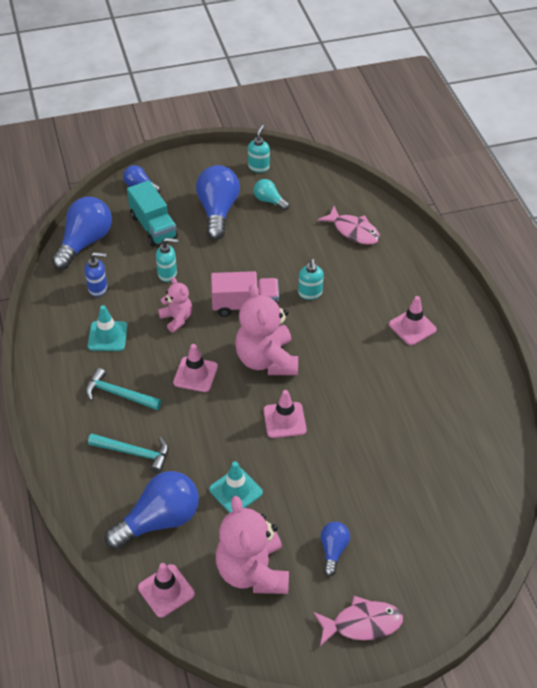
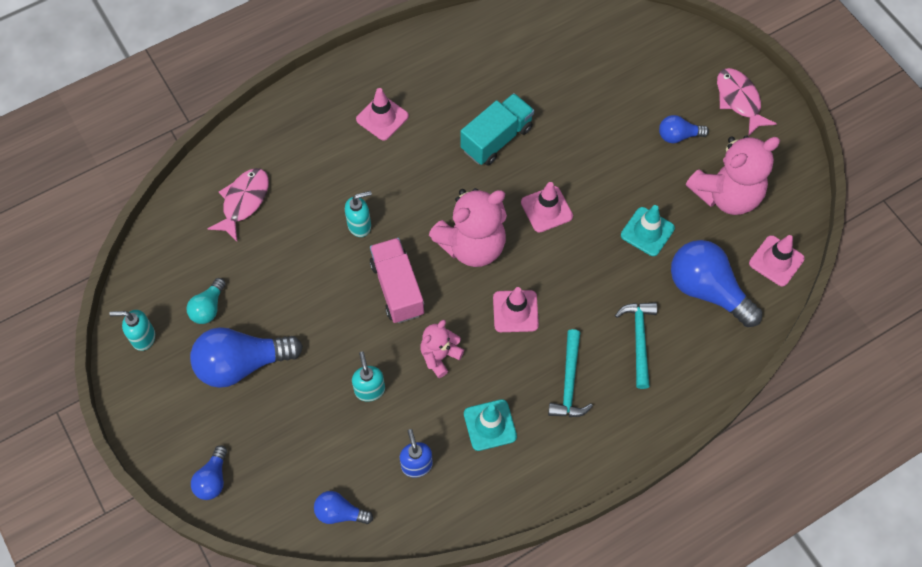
camera: 105 degrees left, 15 degrees up
blue light bulb [52,197,112,270] -> blue light bulb [314,491,373,524], size x0.52
turquoise truck [127,180,178,247] -> turquoise truck moved to [460,93,534,166]

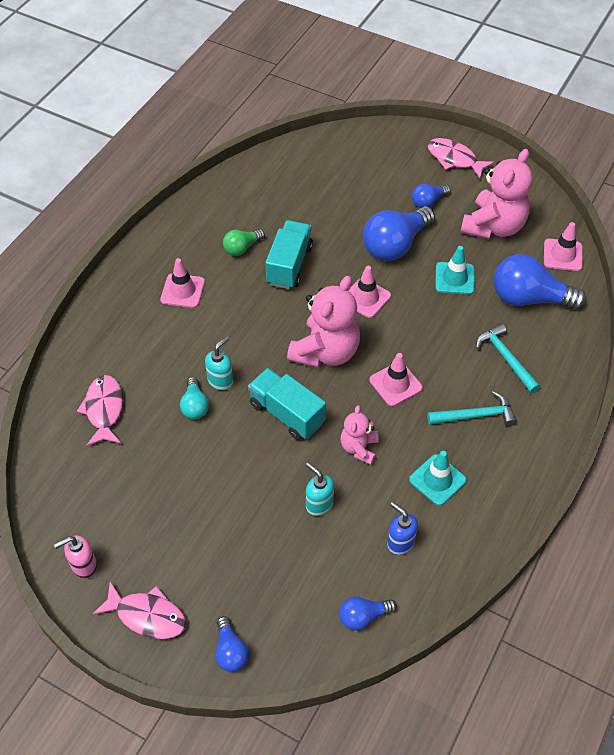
camera: 30 degrees left, 10 degrees down
turquoise soap dispenser [109,310,155,351] -> pink soap dispenser [54,535,97,579]
turquoise light bulb [187,278,226,324] -> turquoise light bulb moved to [180,377,209,419]
blue light bulb [190,327,303,388] -> blue light bulb moved to [363,206,435,261]
pink truck [370,238,425,323] -> turquoise truck [248,368,326,440]
turquoise hammer [548,329,593,417] -> turquoise hammer turned 75 degrees counterclockwise [427,391,517,426]
none -> pink fish [93,581,186,639]
none -> green light bulb [223,229,265,256]

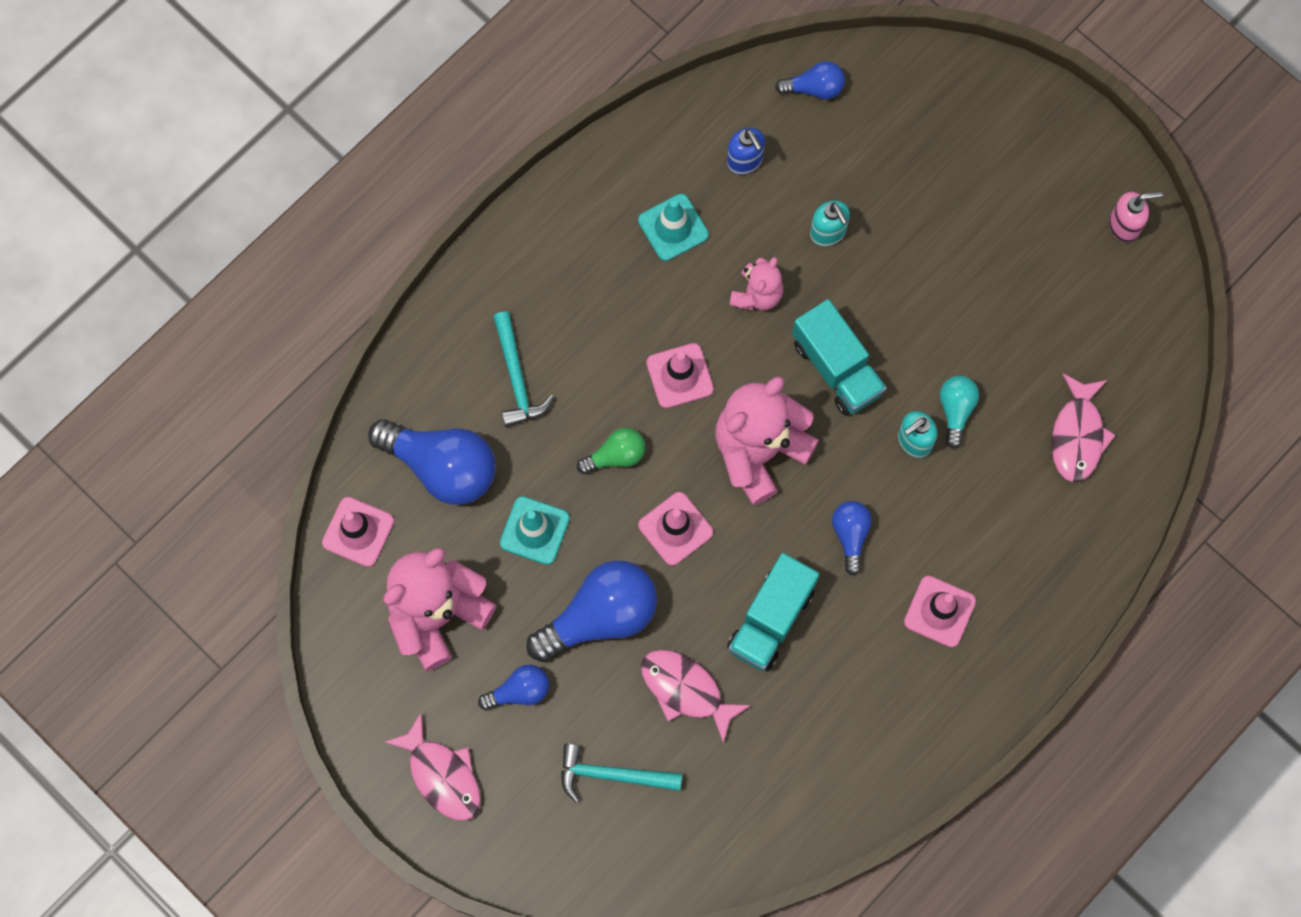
camera: 165 degrees left, 20 degrees up
pink fish [93,581,186,639] -> pink fish moved to [641,649,751,744]
blue light bulb [215,616,249,672] -> blue light bulb moved to [832,501,872,576]
green light bulb [223,229,265,256] -> green light bulb moved to [577,427,645,474]
turquoise hammer [427,391,517,426] -> turquoise hammer moved to [561,744,682,803]

